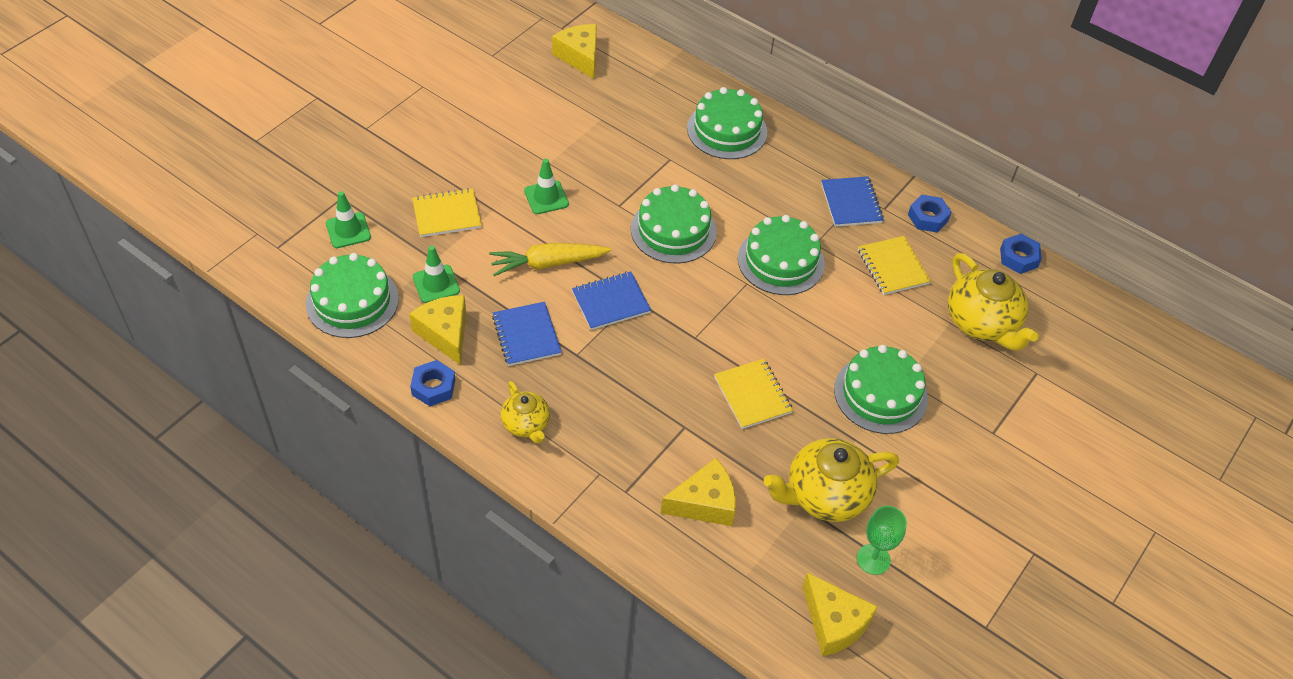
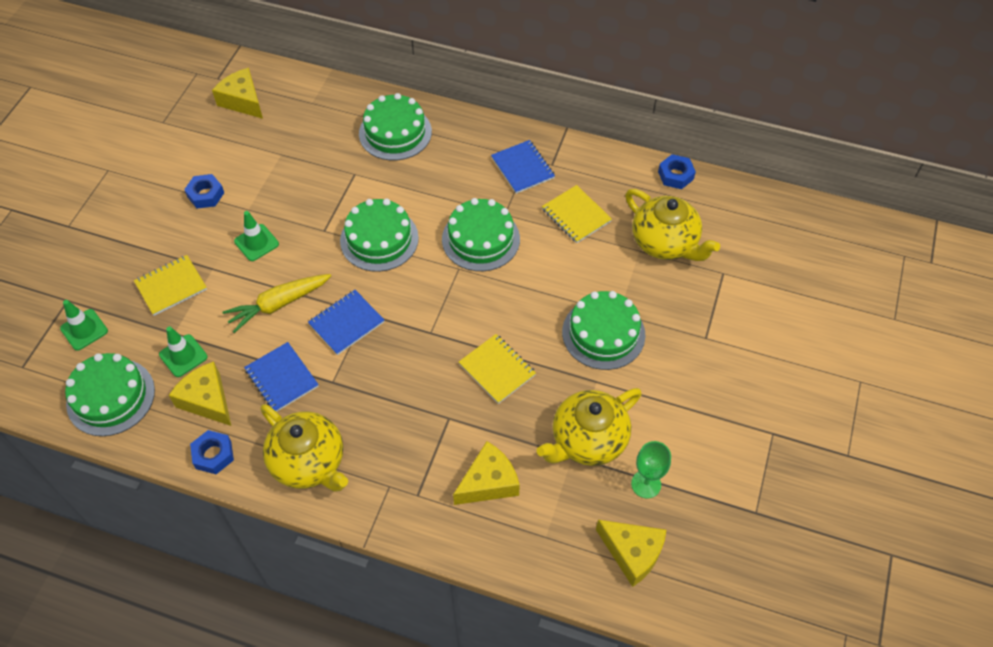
camera: 15 degrees left, 5 degrees up
yellow teapot [501,381,550,444] -> yellow teapot [260,404,348,492], size x1.73
blue nut [908,195,952,233] -> blue nut moved to [184,174,224,208]

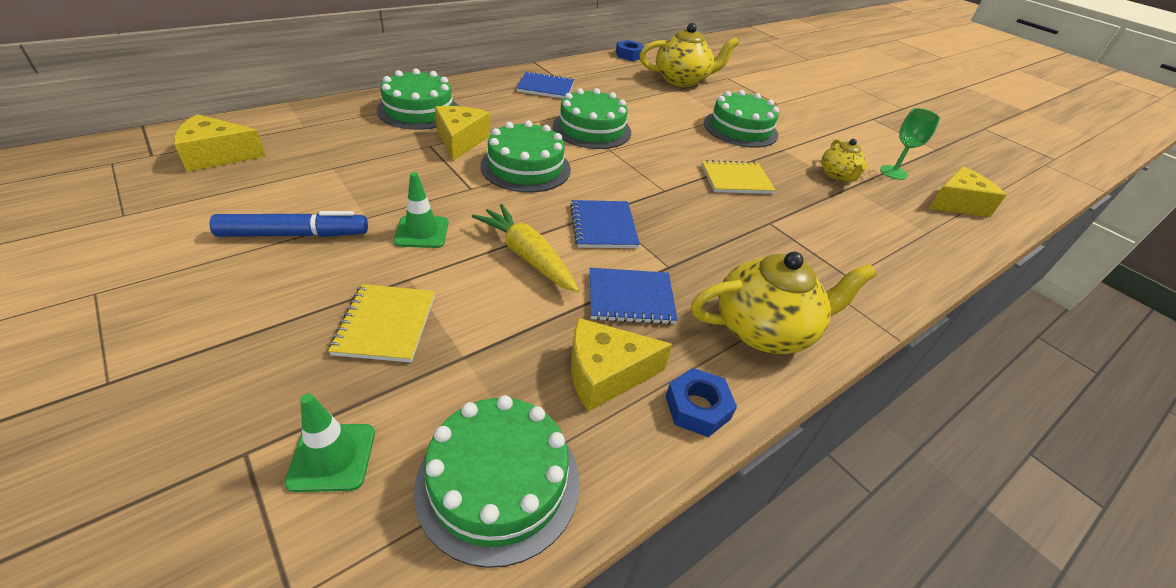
camera: 60 degrees left, 15 degrees down
green traffic cone [159,326,207,377] -> none
blue nut [184,174,224,208] -> blue marker [210,211,368,237]
yellow carrot [222,274,331,333] -> yellow carrot turned 135 degrees clockwise [472,204,579,292]
yellow cheese [453,441,520,505] -> yellow cheese moved to [435,106,490,161]
yellow teapot [536,388,642,466] -> yellow teapot [821,139,867,182], size x0.58
yellow notebook [542,185,612,243] -> none

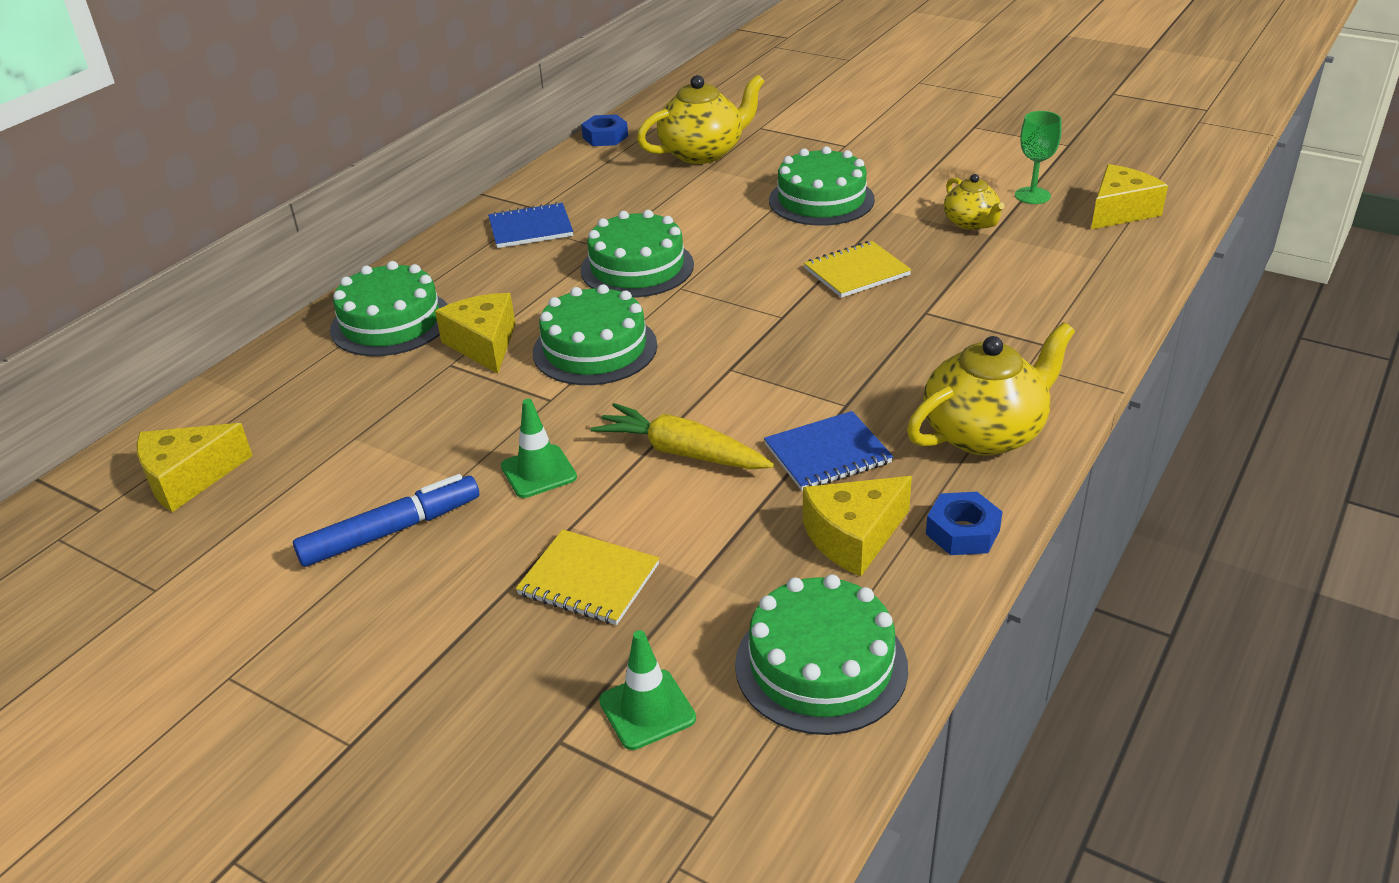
camera: 15 degrees left, 5 degrees down
yellow notebook [328,284,435,362] -> yellow notebook turned 45 degrees counterclockwise [516,529,659,625]
blue notebook [570,200,640,248] -> none

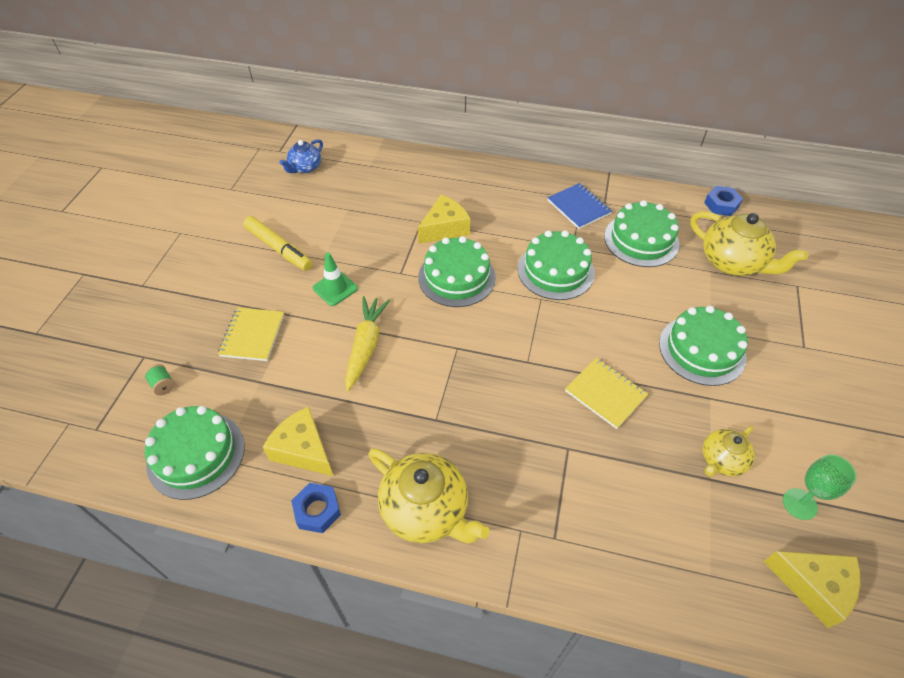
camera: 70 degrees right, 15 degrees up
yellow cheese [136,423,253,512] -> blue teapot [279,139,323,173]
blue marker [293,474,479,567] -> yellow marker [243,216,313,271]
green cake [330,261,448,356] -> green cake moved to [604,200,679,267]
green traffic cone [599,630,696,750] -> green spool [144,364,175,396]
blue notebook [764,411,893,491] -> none

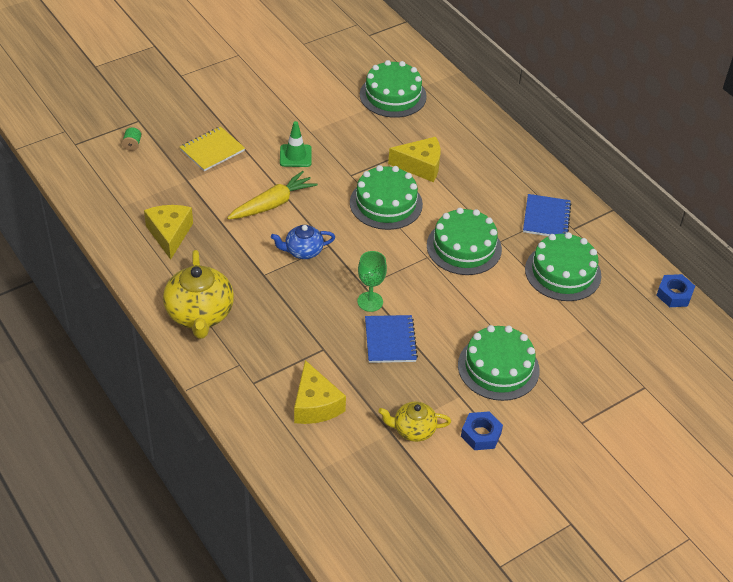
camera: 40 degrees right, 5 degrees down
green cake [145,406,244,500] -> green cake moved to [360,60,427,118]
yellow marker [243,216,313,271] -> none
blue teapot [279,139,323,173] -> blue teapot moved to [271,225,335,259]
blue nut [291,483,341,533] -> blue nut moved to [461,411,503,450]
yellow notebook [565,358,648,429] -> blue notebook [365,315,418,363]
yellow teapot [690,211,808,276] -> none
yellow cheese [763,551,860,628] -> yellow cheese moved to [294,360,346,424]
green goblet [783,455,856,520] -> green goblet moved to [357,251,387,312]

